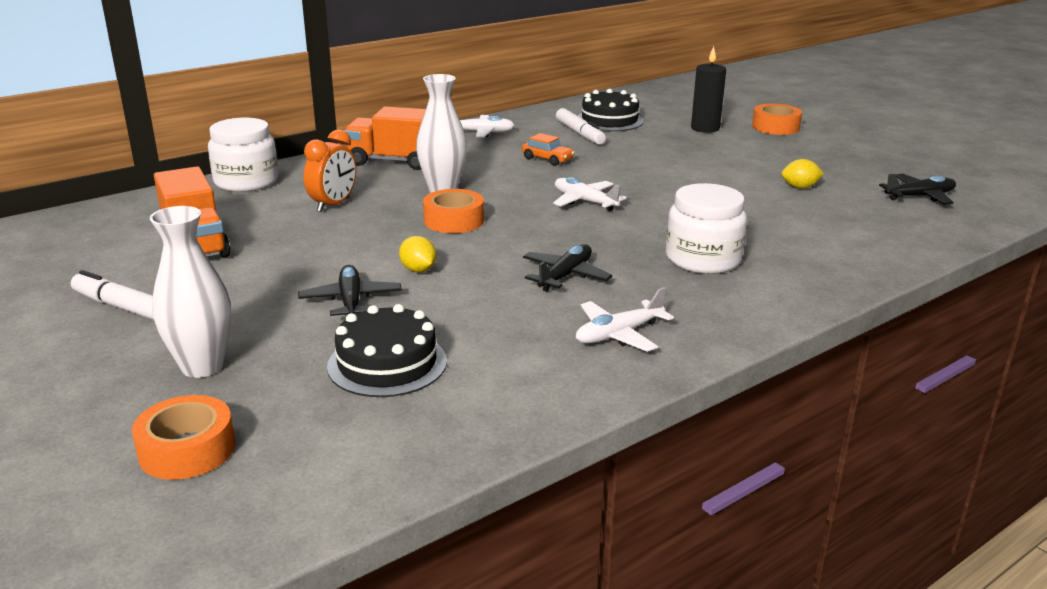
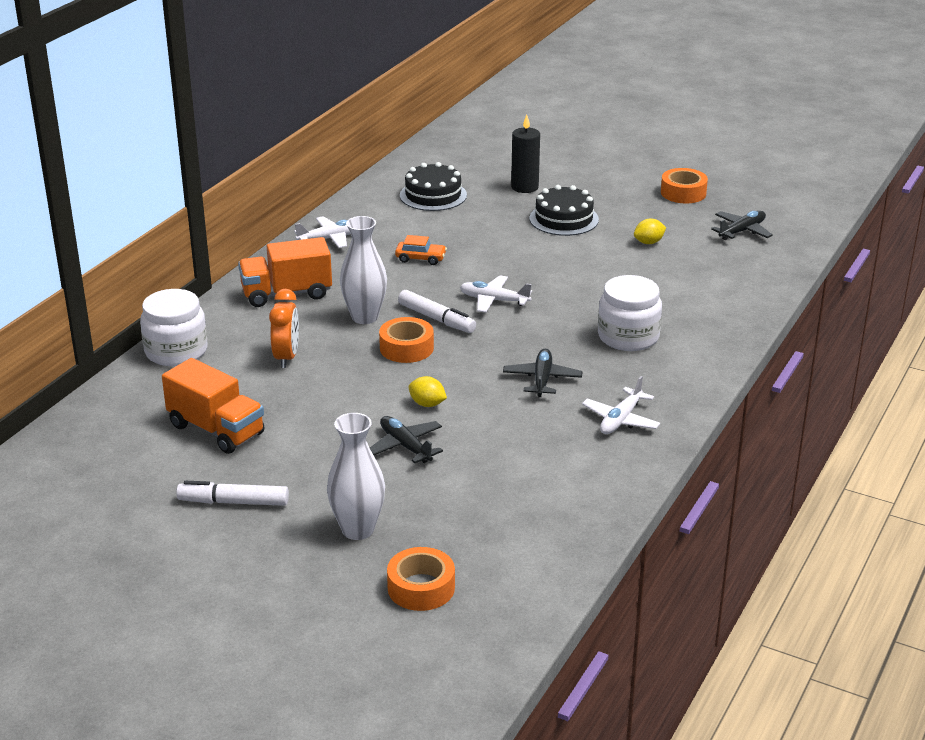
camera: 25 degrees left, 5 degrees up
black cake [327,304,447,397] -> black cake moved to [529,185,599,236]
white marker [556,108,606,145] -> white marker moved to [398,290,476,333]
orange tape [752,104,802,135] -> orange tape moved to [661,168,708,203]

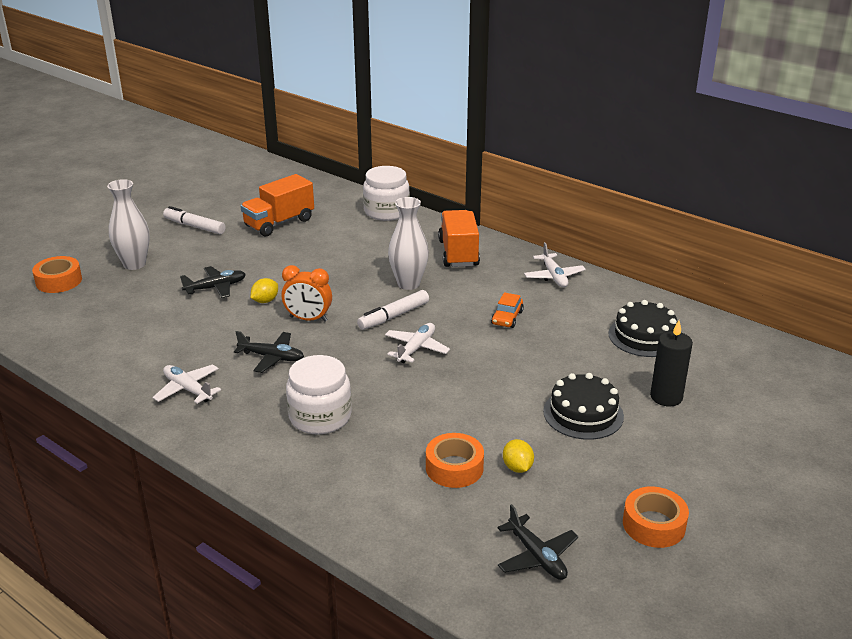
camera: 100 degrees right, 0 degrees up
white marker [176,481,289,506] -> white marker turned 75 degrees counterclockwise [163,206,226,234]
orange clock [269,289,299,368] -> orange clock moved to [281,265,332,322]
orange tape [379,317,434,363] -> orange tape moved to [426,433,484,488]

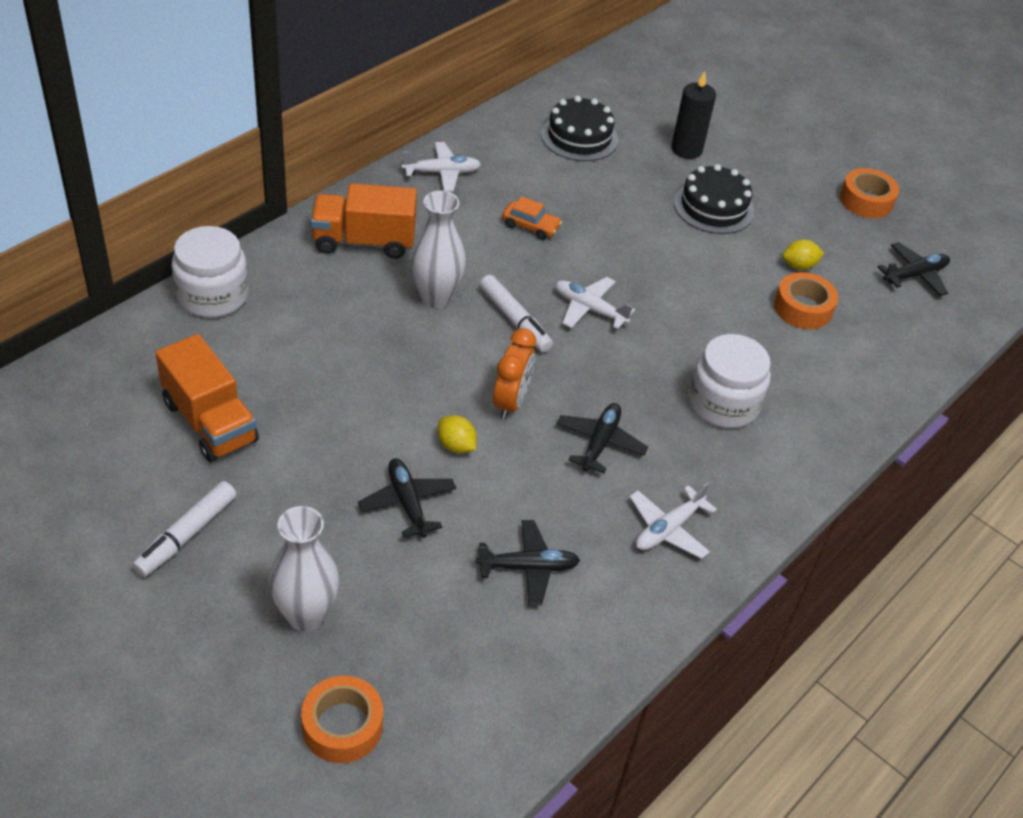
camera: 90 degrees left, 15 degrees up
none -> black plane [476,520,580,605]

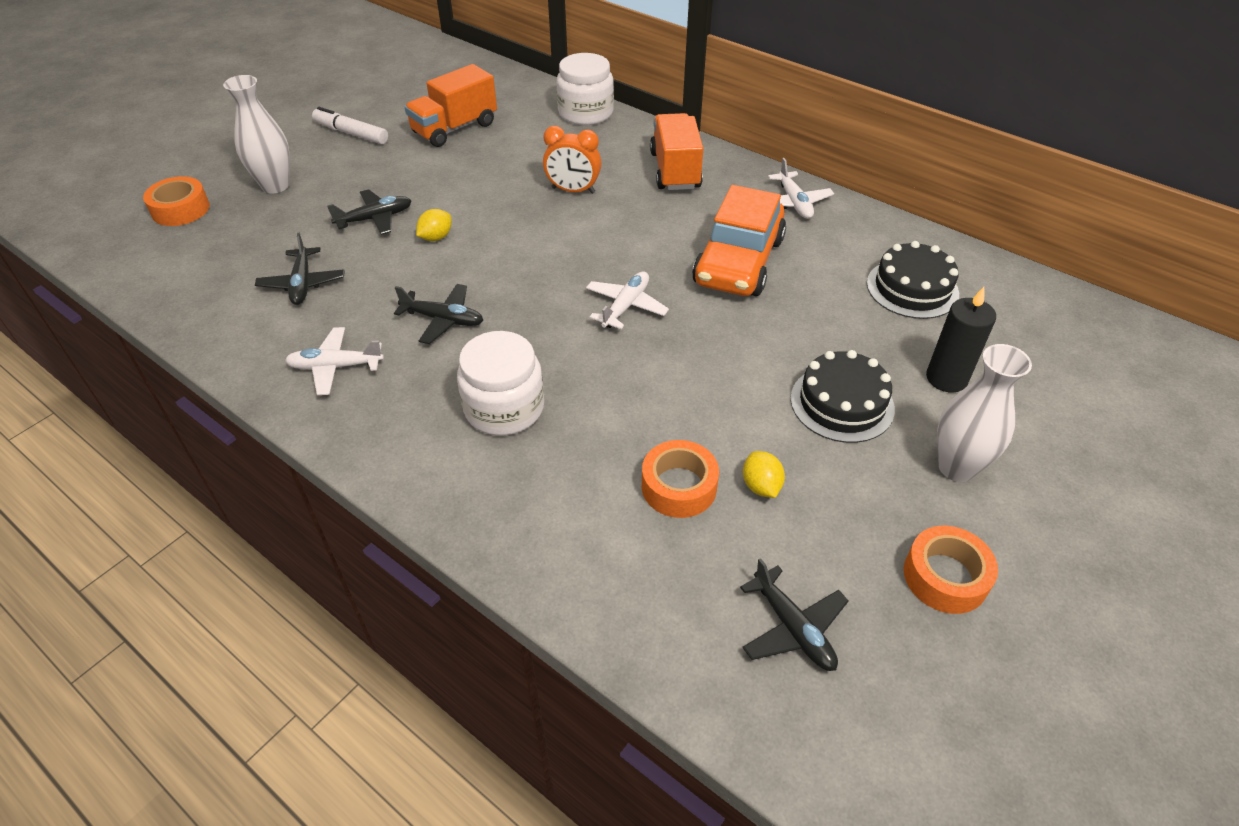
camera: 90 degrees right, 0 degrees up
white vase [410,191,466,308] -> white vase moved to [937,344,1032,482]
white marker [479,275,553,352] -> none
orange clock [493,328,536,420] -> orange clock moved to [543,126,602,194]
orange car [502,196,562,240] -> orange car [692,185,786,296], size x2.31
white plane [629,482,717,559] -> white plane turned 45 degrees counterclockwise [285,327,384,395]

